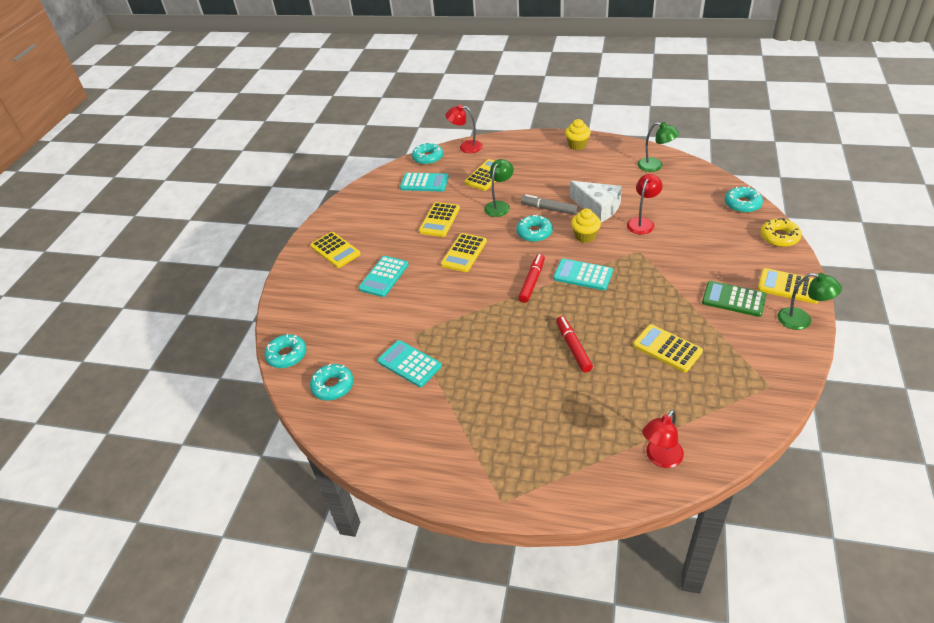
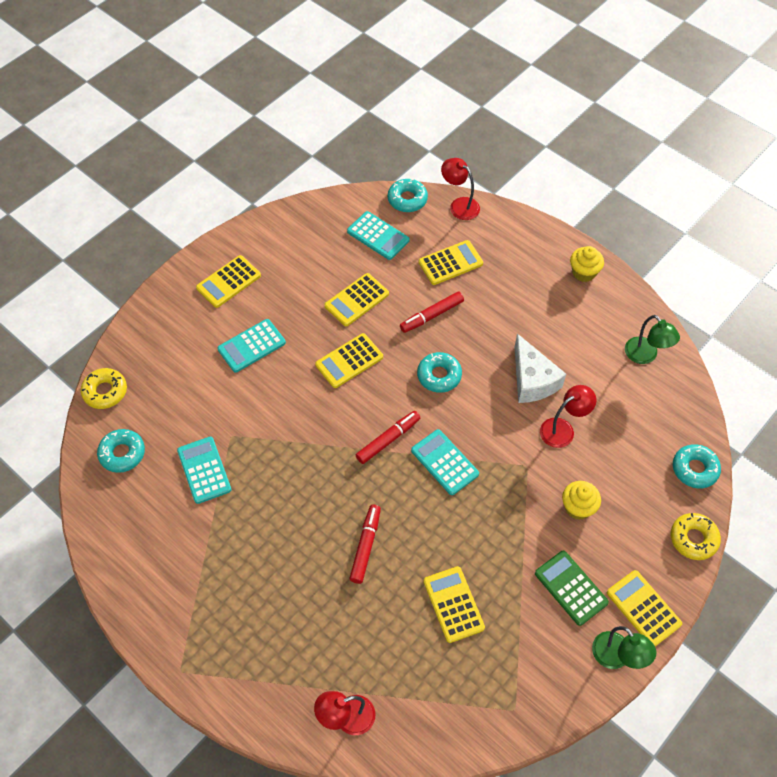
camera: 25 degrees right, 15 degrees up
turquoise donut [264,334,307,368] -> yellow donut [81,368,127,409]
yellow calculator [310,232,361,268] -> yellow calculator turned 60 degrees clockwise [196,255,261,308]
green lamp [484,159,514,217] -> red marker [400,291,464,333]
grey marker [521,194,578,215] -> none
yellow cupcake [571,208,601,243] -> yellow cupcake moved to [562,481,601,520]

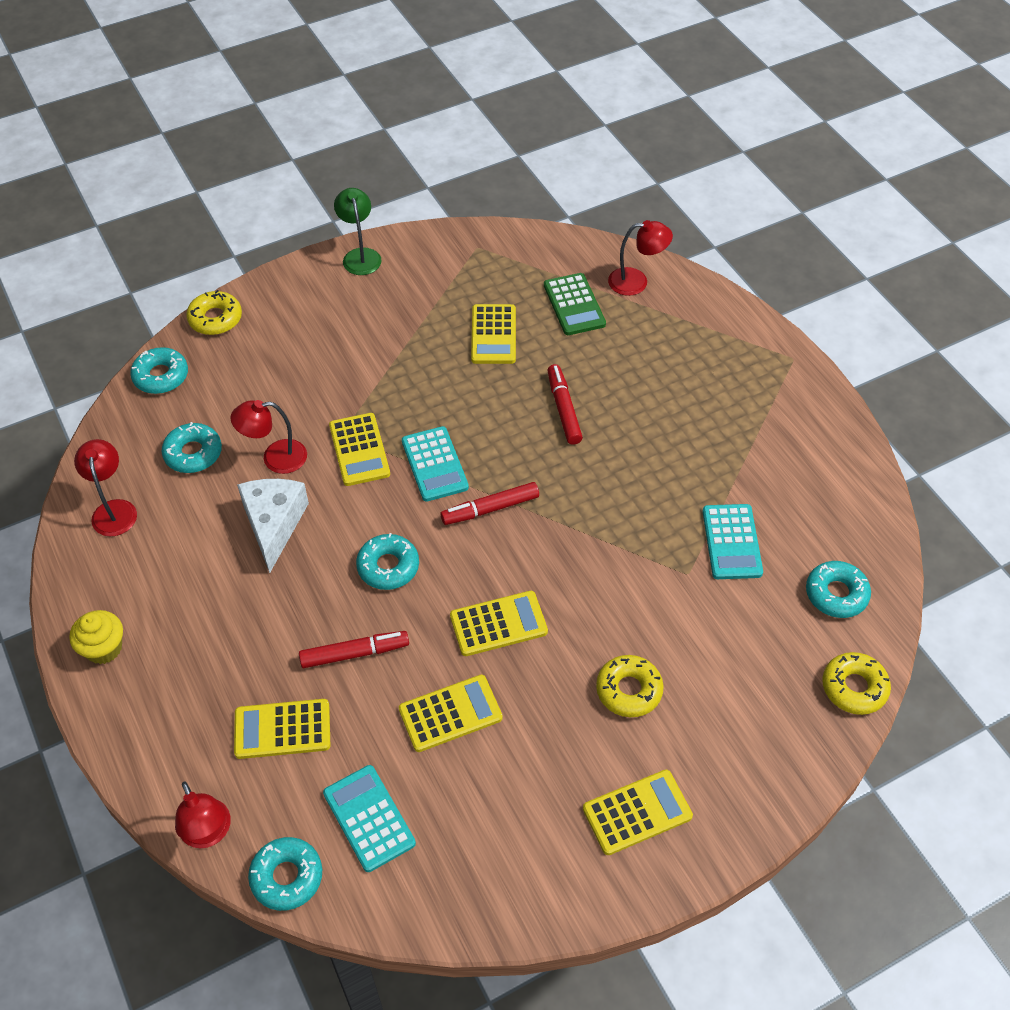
camera: 160 degrees left, 5 degrees down
turquoise calculator [217,319,286,373] -> yellow donut [596,655,664,717]
red marker [349,505,381,584] -> red marker turned 135 degrees clockwise [547,364,583,445]
green calculator [535,551,609,626] -> green calculator moved to [544,273,606,335]
yellow cupcake [562,481,601,520] -> none
yellow calculator [607,570,682,646] -> yellow calculator moved to [329,413,390,486]
green lamp [625,315,680,364] -> red lamp [74,439,137,536]
none -> turquoise donut [162,422,222,473]

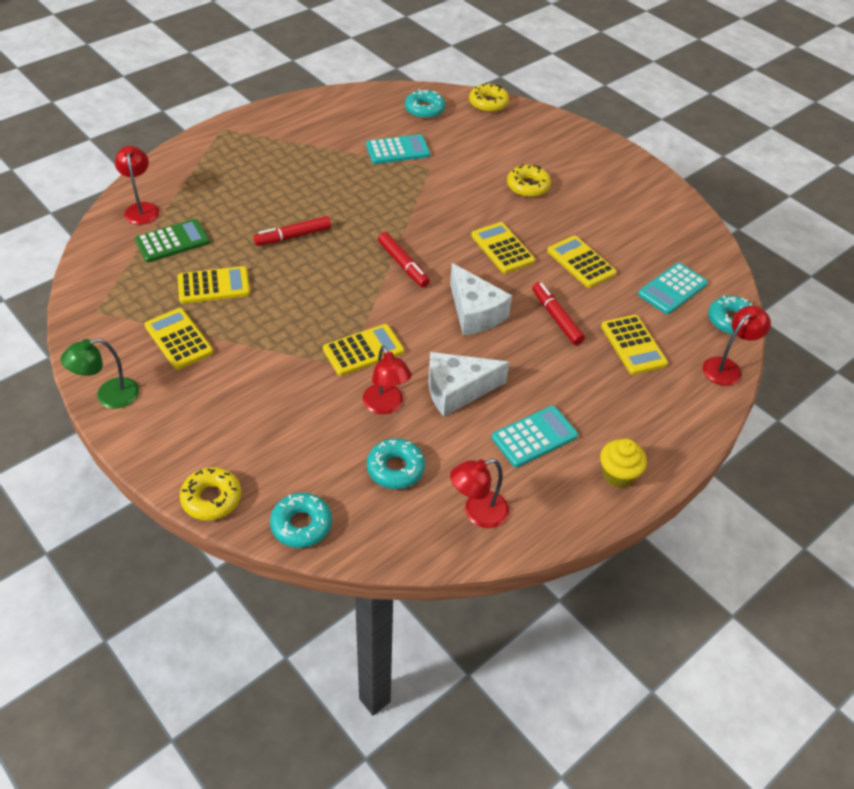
camera: 105 degrees left, 5 degrees down
turquoise donut [356,533,419,590] -> white cheese [450,263,512,335]
turquoise calculator [402,426,469,502] -> turquoise calculator moved to [492,406,578,467]
yellow calculator [583,770,693,855] -> yellow calculator moved to [144,308,213,370]

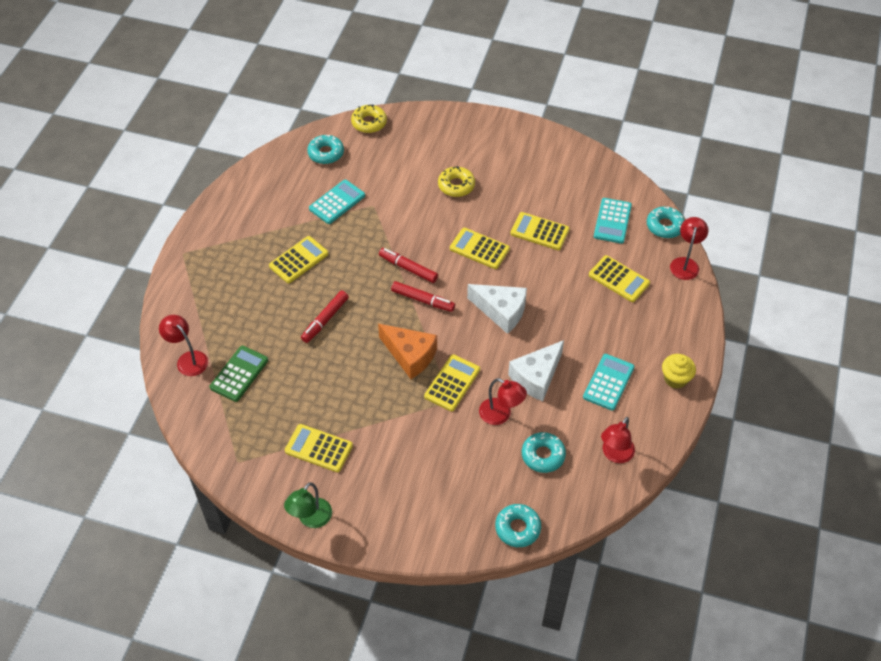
camera: 30 degrees left, 5 degrees up
yellow calculator [178,266,250,304] -> yellow calculator moved to [269,236,328,283]
yellow donut [180,467,241,521] -> none
red marker [532,282,585,345] -> red marker moved to [379,248,438,283]
none -> orange cheese [378,324,437,379]

